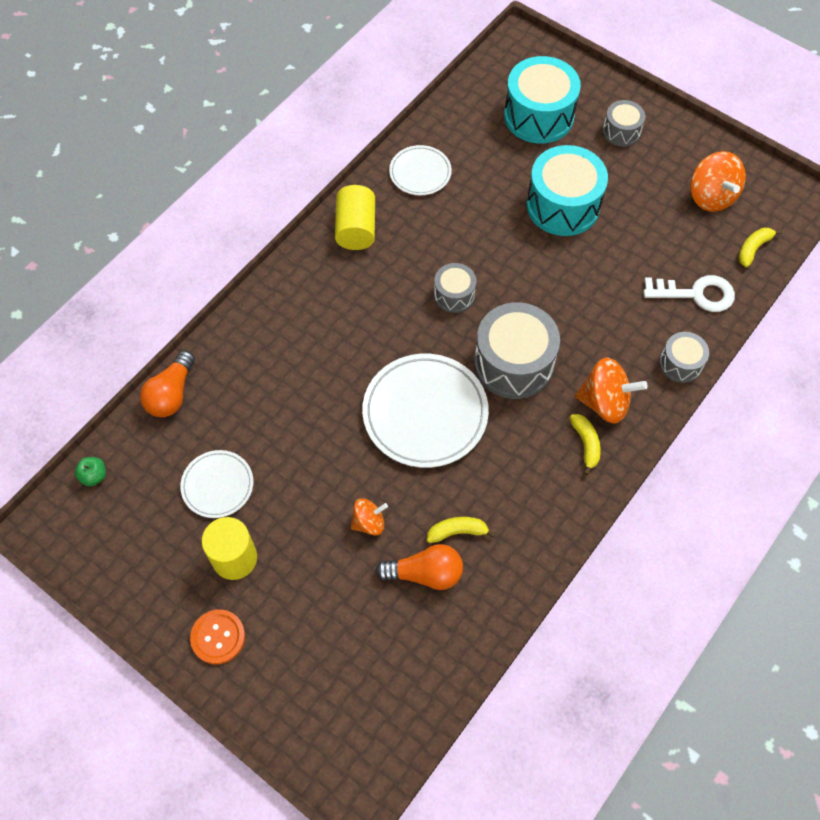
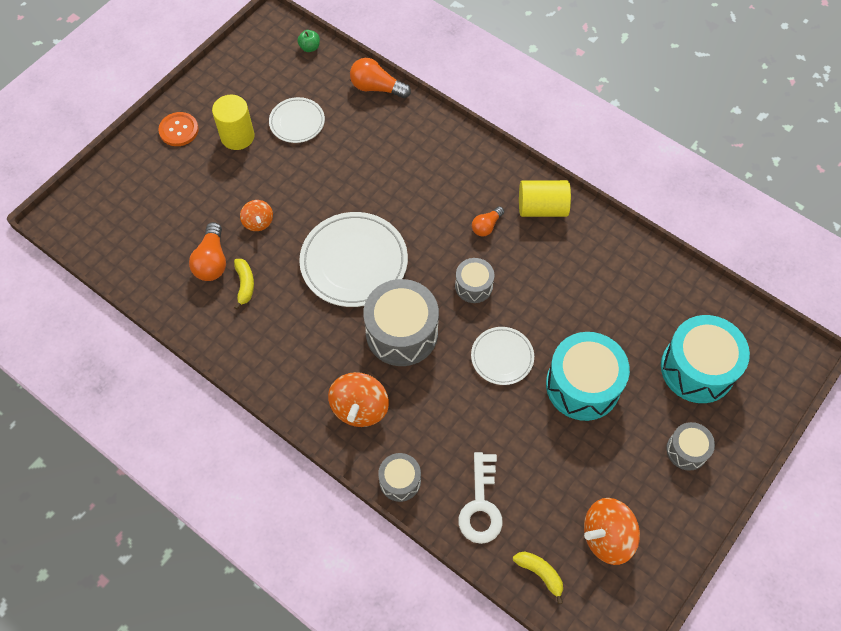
camera: 90 degrees right, 0 degrees up
white plate [389,145,452,195] -> white plate moved to [471,327,534,385]
yellow banana [570,414,601,475] -> none
none -> orange light bulb [472,206,504,236]

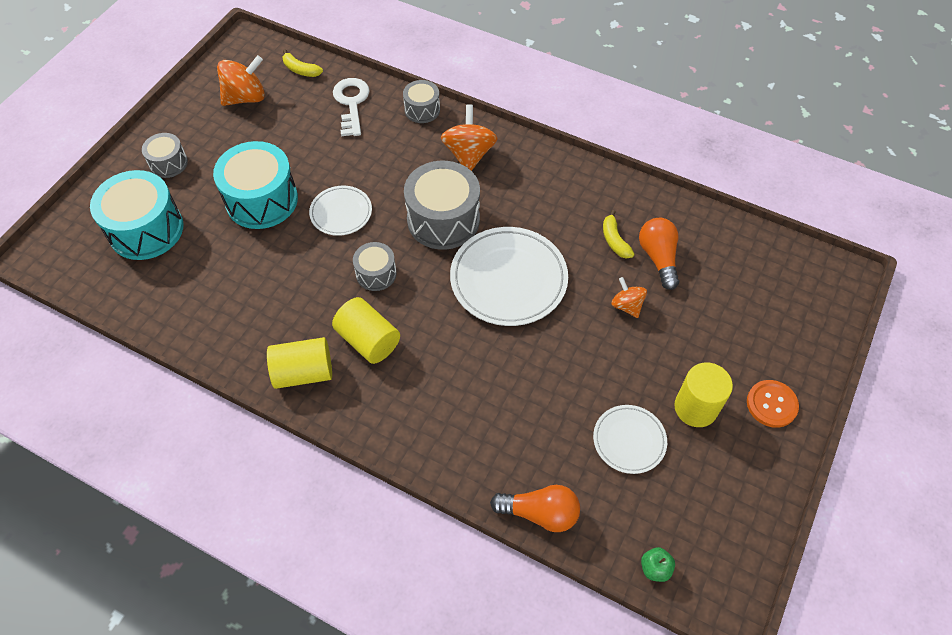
camera: 170 degrees right, 5 degrees down
orange light bulb [472,206,504,236] -> yellow cylinder [332,297,400,364]

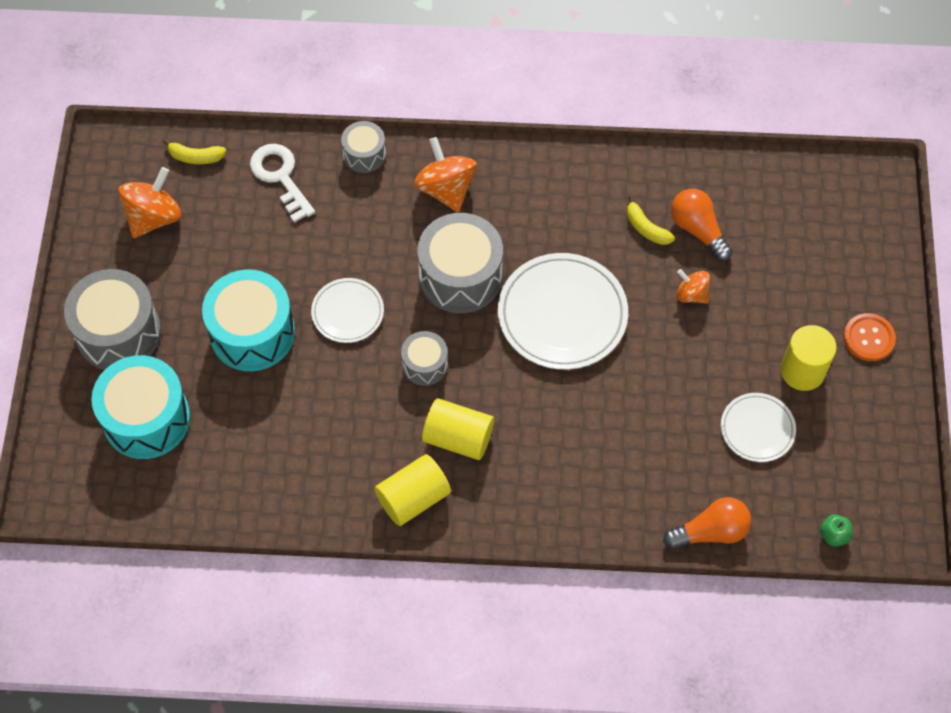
camera: 25 degrees left, 5 degrees up
grey drum [142,133,188,178] -> grey drum [64,269,161,370], size x1.87

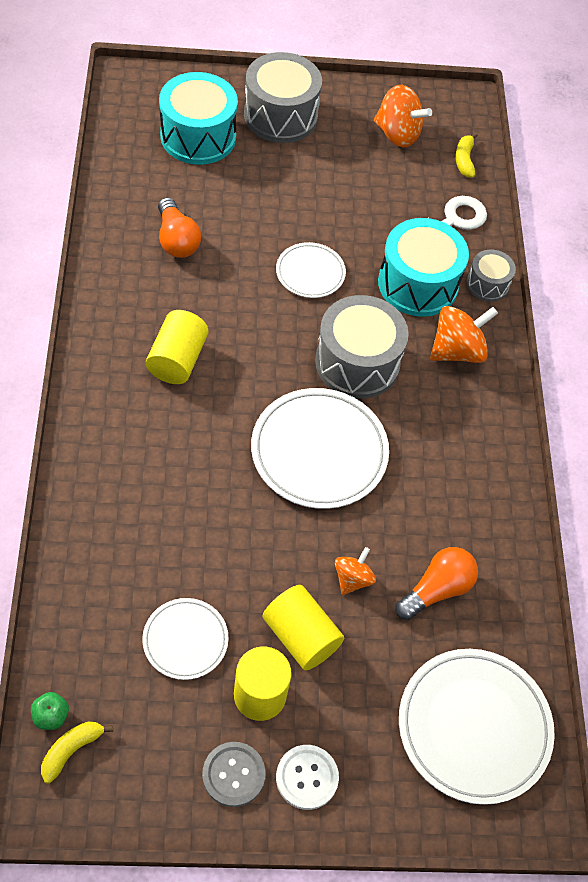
camera: 80 degrees right, 5 degrees down
turquoise drum [202,269,295,371] -> turquoise drum moved to [378,218,469,317]
yellow cylinder [375,454,451,526] -> yellow cylinder moved to [262,585,344,670]
grey drum [401,331,448,386] -> none
yellow banana [627,196,675,245] -> yellow banana moved to [41,722,113,784]
orange light bulb [663,497,751,549] -> orange light bulb moved to [158,197,201,258]
orange button [843,313,896,361] -> white button [276,745,339,810]
none -> grey button [202,742,266,807]
none -> white plate [399,649,555,805]

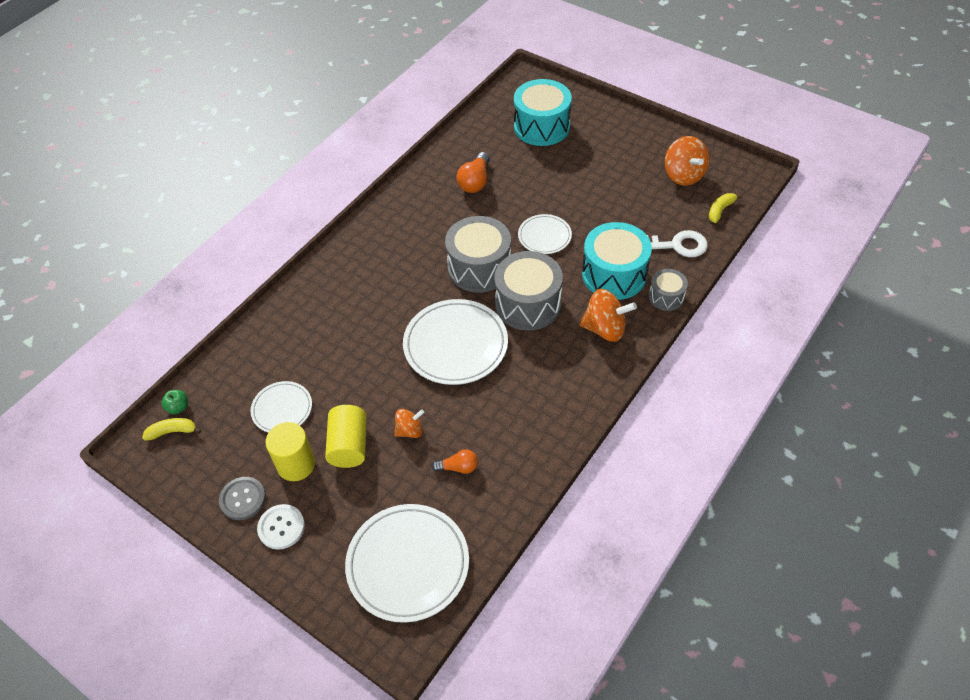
camera: 45 degrees right, 5 degrees down
yellow cylinder [146,310,208,384] -> none
grey drum [244,52,322,143] -> grey drum moved to [445,216,511,293]
orange light bulb [396,547,478,620] -> orange light bulb [432,449,478,474], size x0.63

